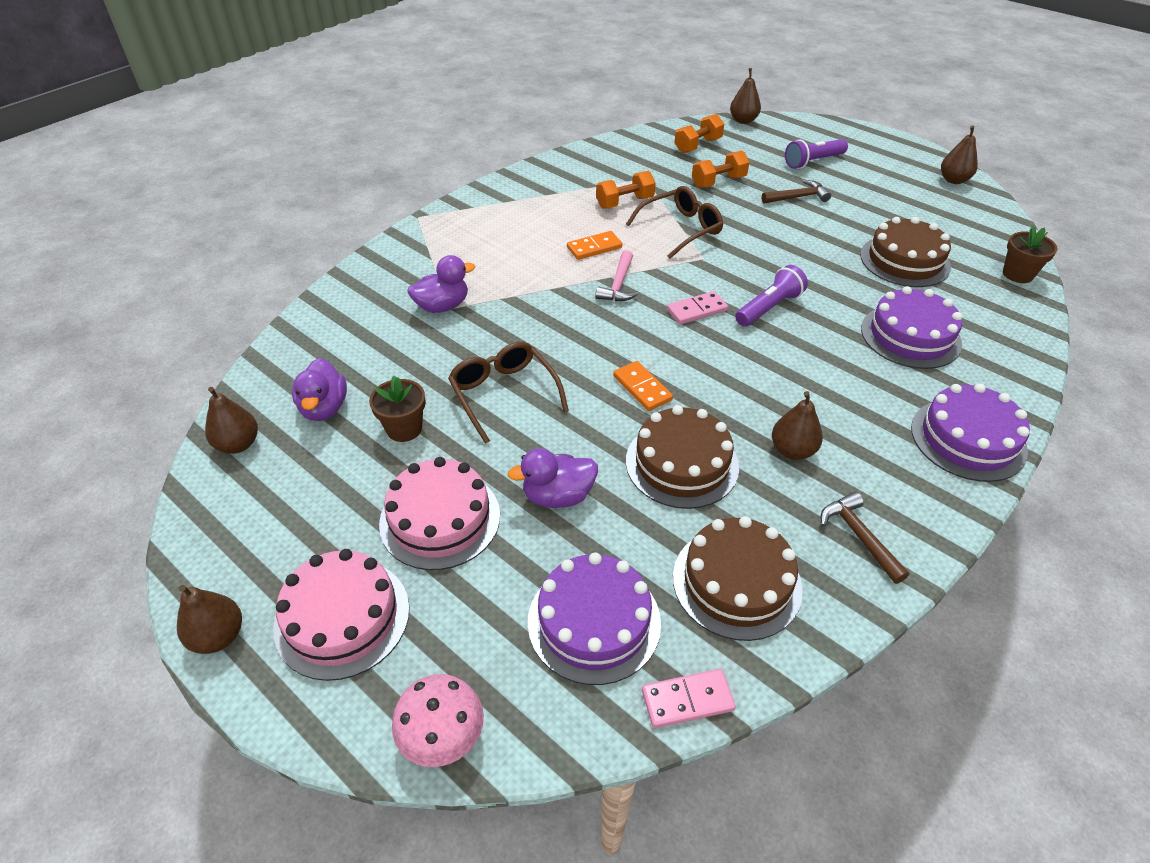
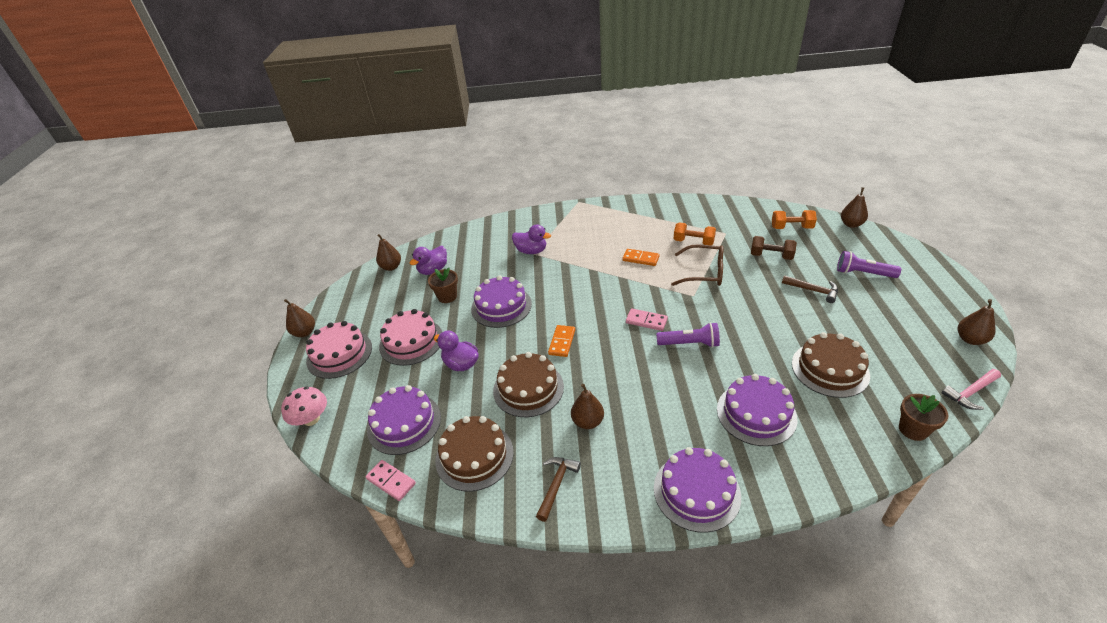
camera: 50 degrees right, 5 degrees down
brown glasses [448,342,569,444] -> purple cake [471,275,532,328]
pink hammer [595,250,639,301] -> pink hammer moved to [942,369,1001,410]
orange dumbbell [692,151,750,188] -> brown dumbbell [751,236,797,260]

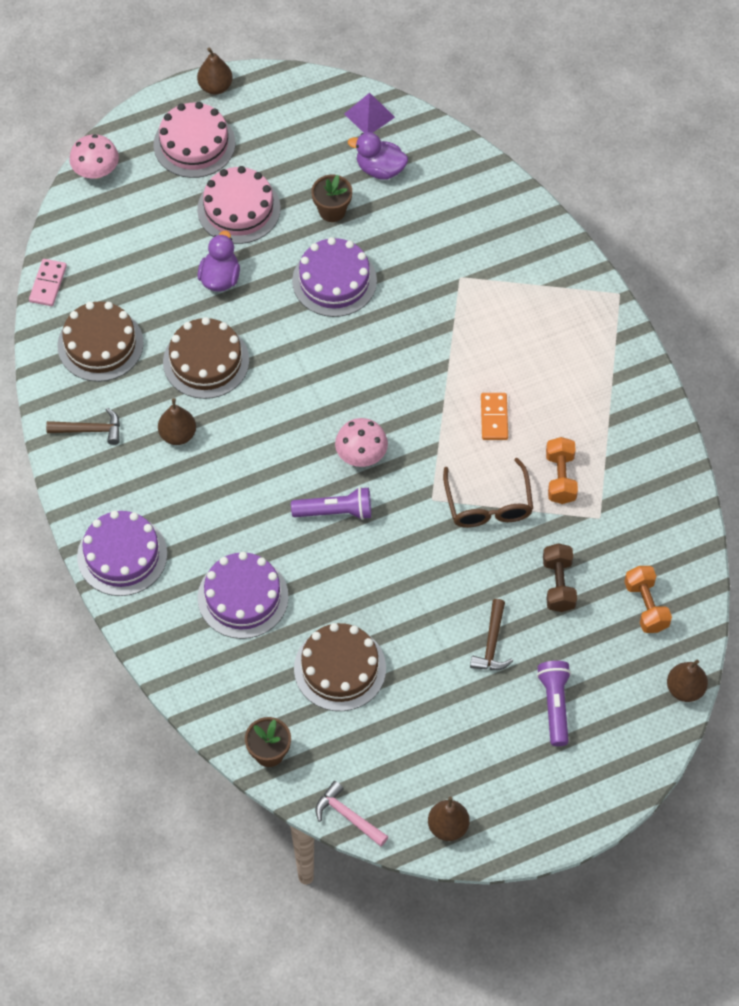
camera: 65 degrees right, 20 degrees up
purple cake [367,385,441,455] -> none
brown pear [376,234,401,271] -> purple pyramid [344,93,395,133]
purple duck [512,224,551,254] -> none
orange domino [548,325,575,357] -> none
pink domino [626,308,668,331] -> pink mushroom [335,418,388,467]
purple flashlight [656,322,720,348] -> purple flashlight turned 75 degrees counterclockwise [291,487,371,520]

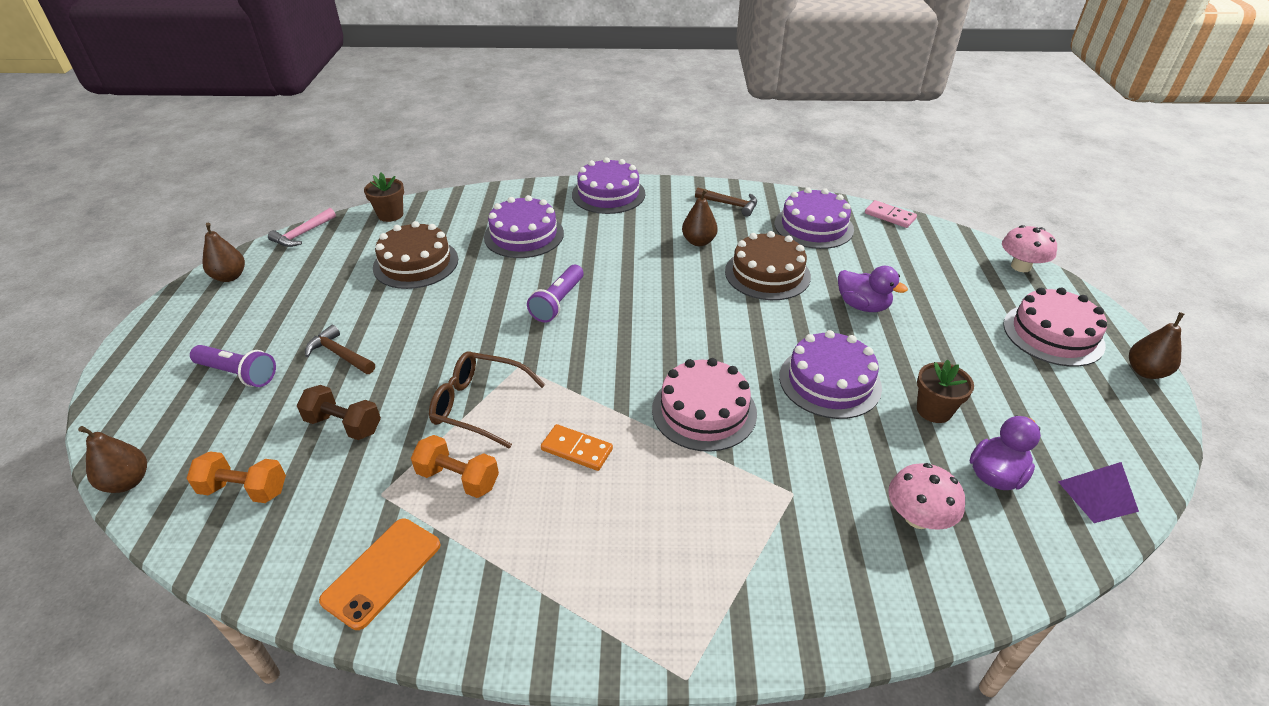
camera: 115 degrees right, 20 degrees down
brown hammer [46,408,120,445] -> brown hammer turned 90 degrees counterclockwise [695,188,757,217]
brown cake [57,301,144,382] -> purple cake [775,187,854,249]
pink cake [197,166,281,244] -> pink cake moved to [652,358,757,452]
pink hammer [316,781,389,846] -> pink hammer turned 150 degrees clockwise [268,208,336,247]
pink mushroom [335,418,388,467] -> pink mushroom moved to [888,463,965,530]
none -> orange phone [319,518,441,630]

